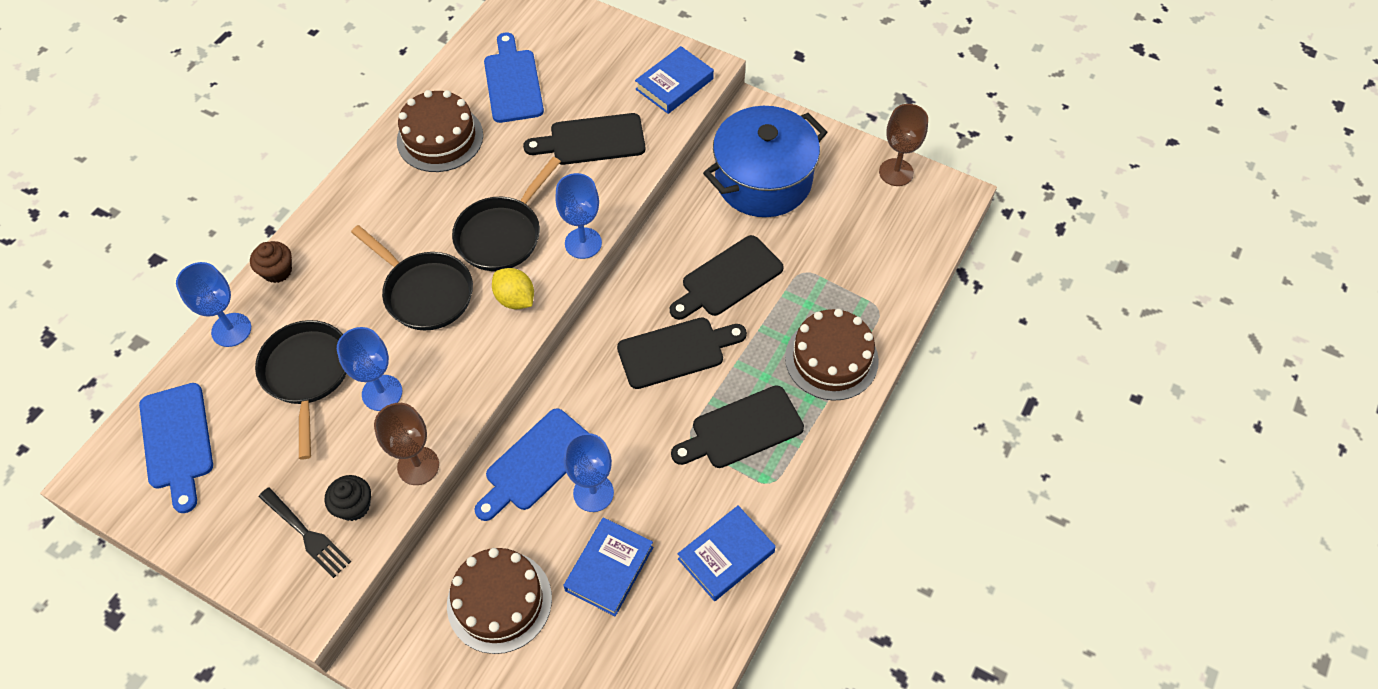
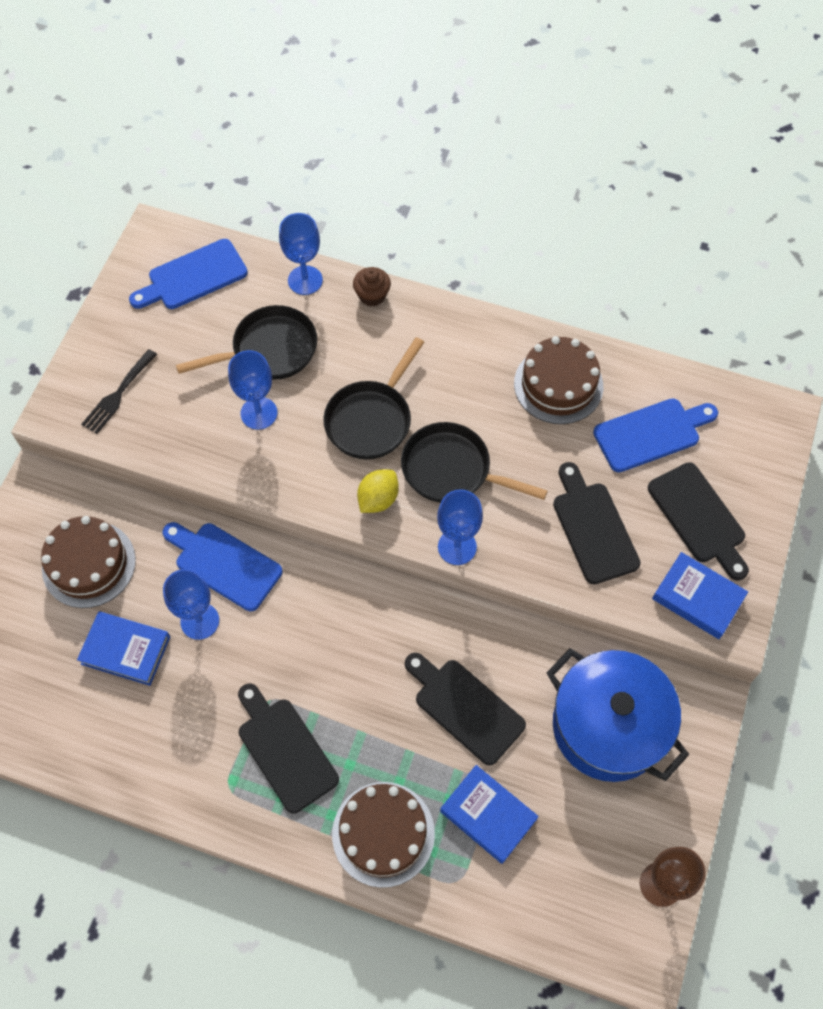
camera: 80 degrees right, 5 degrees up
black cupcake [325,475,371,521] -> none
brown goblet [374,403,439,485] -> none
black cutting board [617,317,747,389] -> black cutting board moved to [648,462,749,581]
blue book [678,506,776,601] -> blue book moved to [440,765,539,864]

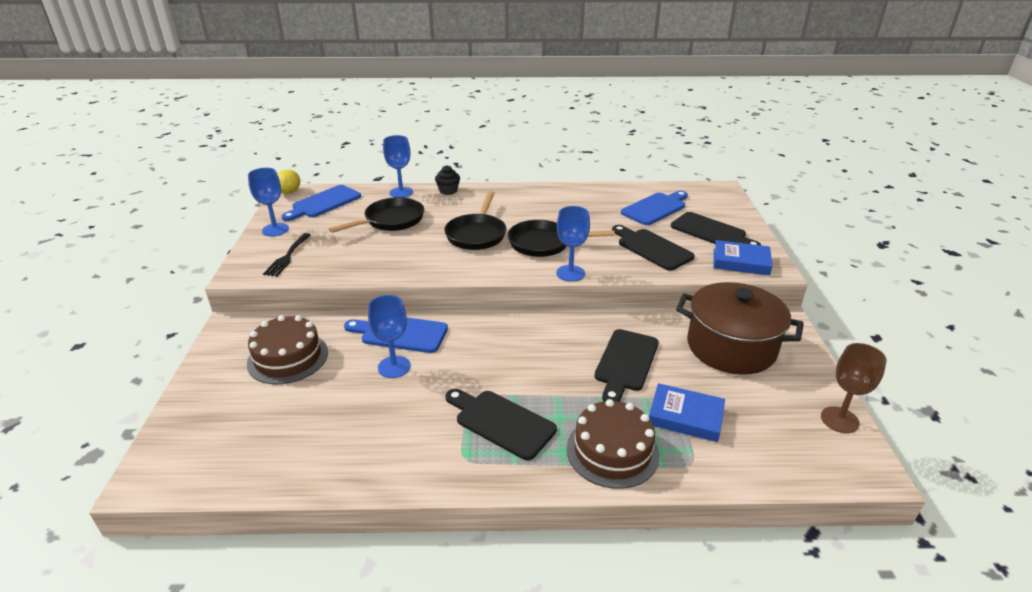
camera: 20 degrees left, 30 degrees down
blue book [77,611,170,686] -> none
blue goblet [228,350,277,430] -> blue goblet moved to [248,168,289,236]
brown cupcake [353,267,391,306] -> black cupcake [435,165,460,195]
yellow lemon [357,469,399,513] -> yellow lemon moved to [277,169,300,194]
black cutting board [405,653,526,765] -> black cutting board turned 90 degrees counterclockwise [594,329,659,402]
brown cake [514,336,603,424] -> none
blue pot [546,648,689,782] -> brown pot [676,282,804,375]

